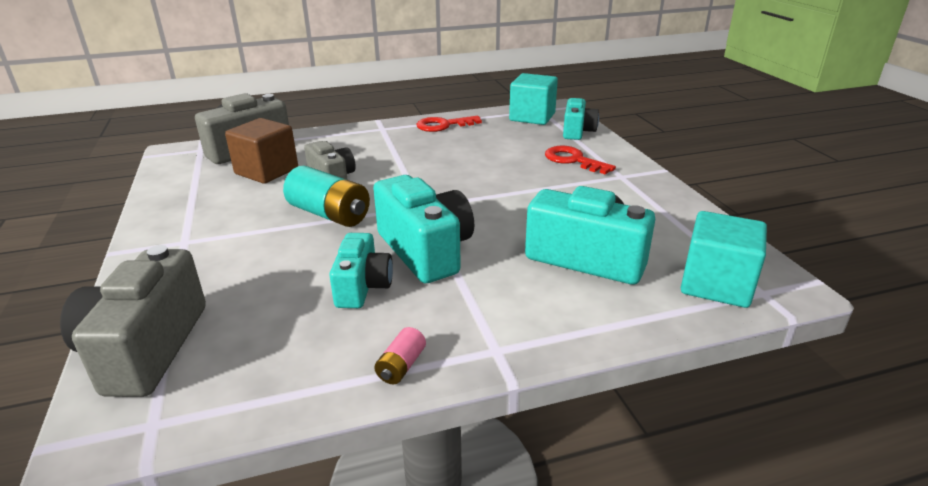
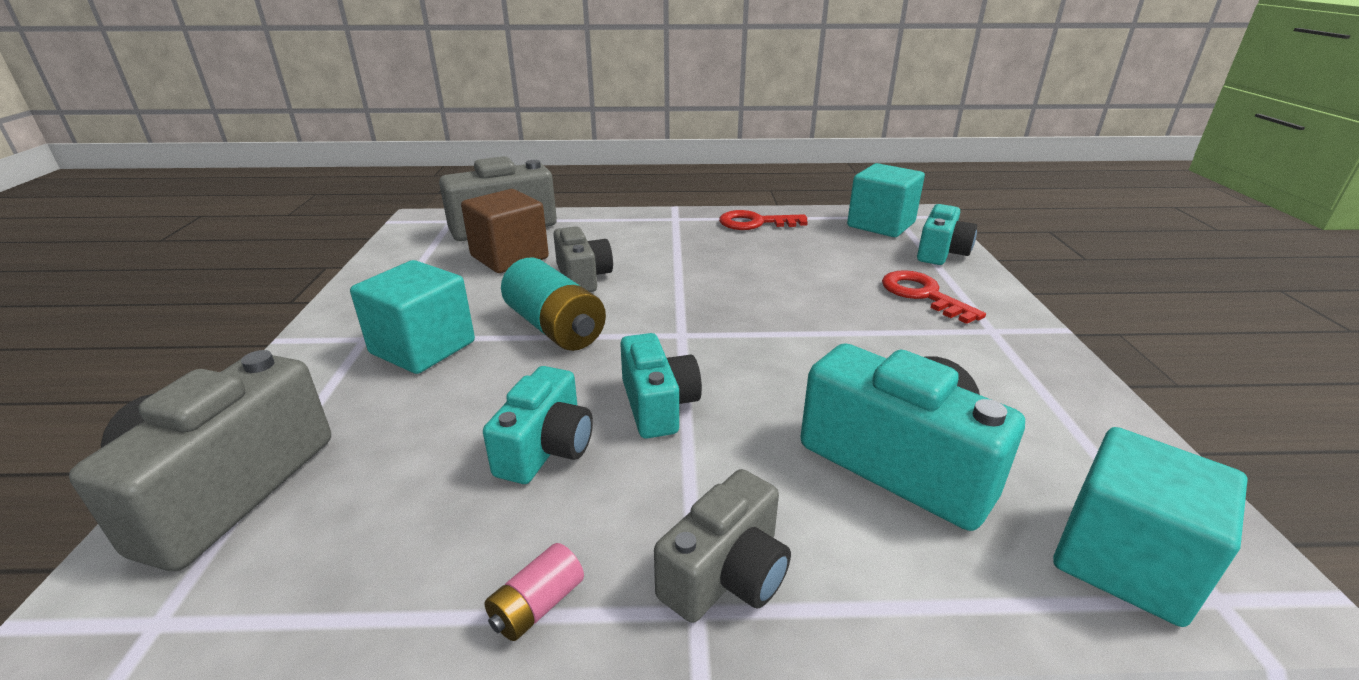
camera: 15 degrees right, 0 degrees up
turquoise camera [373,175,474,283] -> turquoise camera [620,333,702,438], size x0.62
none -> turquoise cube [350,260,475,374]
none -> grey camera [654,469,791,623]

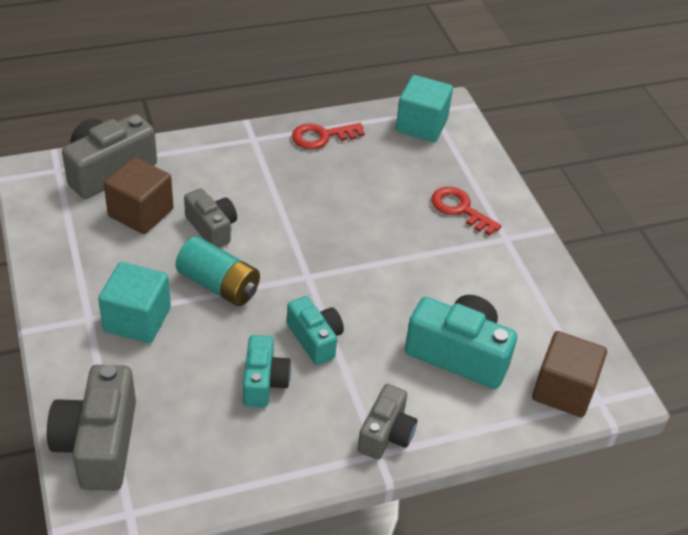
camera: 20 degrees left, 15 degrees up
pink battery [485,543,584,641] -> none
turquoise camera [917,204,977,265] -> none
turquoise cube [1053,427,1248,627] -> brown cube [532,331,607,417]

